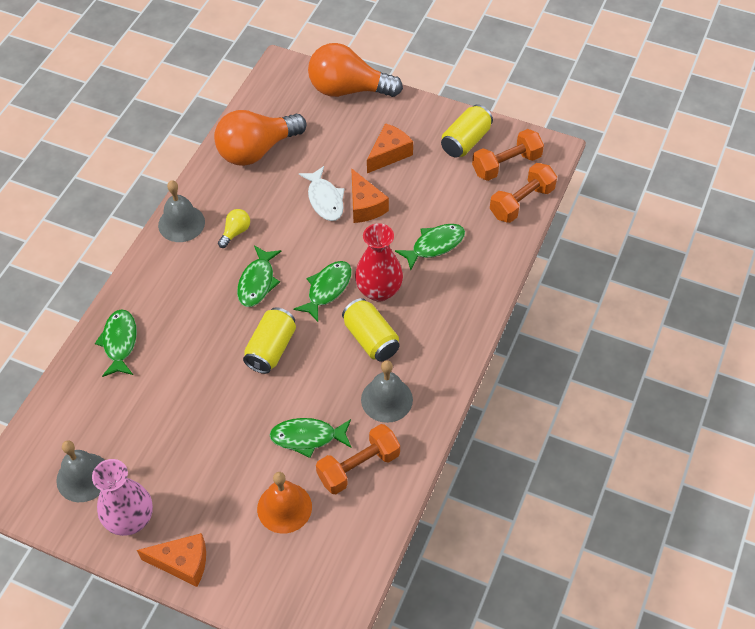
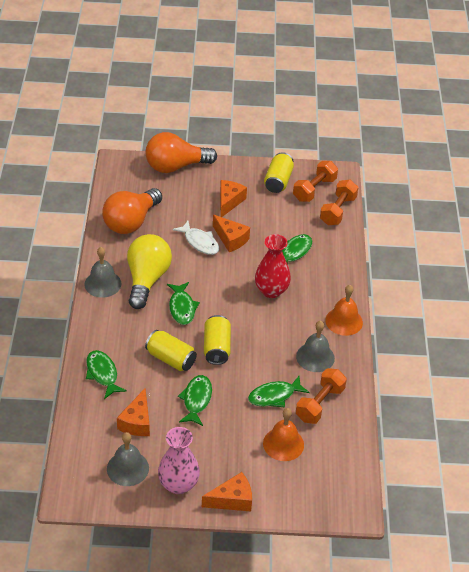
camera: 25 degrees left, 10 degrees down
yellow light bulb [218,209,250,248] -> yellow light bulb [127,234,172,309], size x2.35
green fish [293,261,352,322] -> green fish moved to [178,375,212,426]
yellow can [342,298,400,362] -> yellow can moved to [145,330,197,371]
none -> orange cheese [117,388,150,436]
none -> orange bell [325,285,363,336]

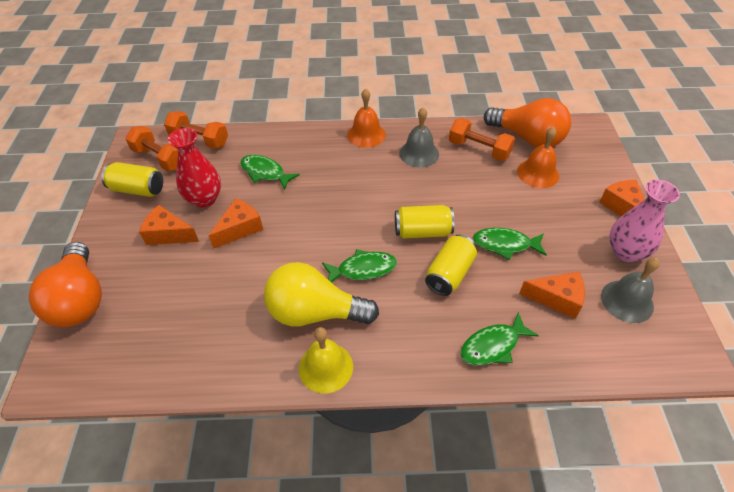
camera: 90 degrees left, 5 degrees up
grey bell [84,247,122,298] -> yellow bell [299,327,353,393]
orange light bulb [102,188,162,234] -> orange light bulb moved to [484,98,571,147]
white fish [172,221,219,255] -> none
green fish [248,376,309,407] -> none
red vase [255,234,291,298] -> red vase moved to [168,128,221,208]

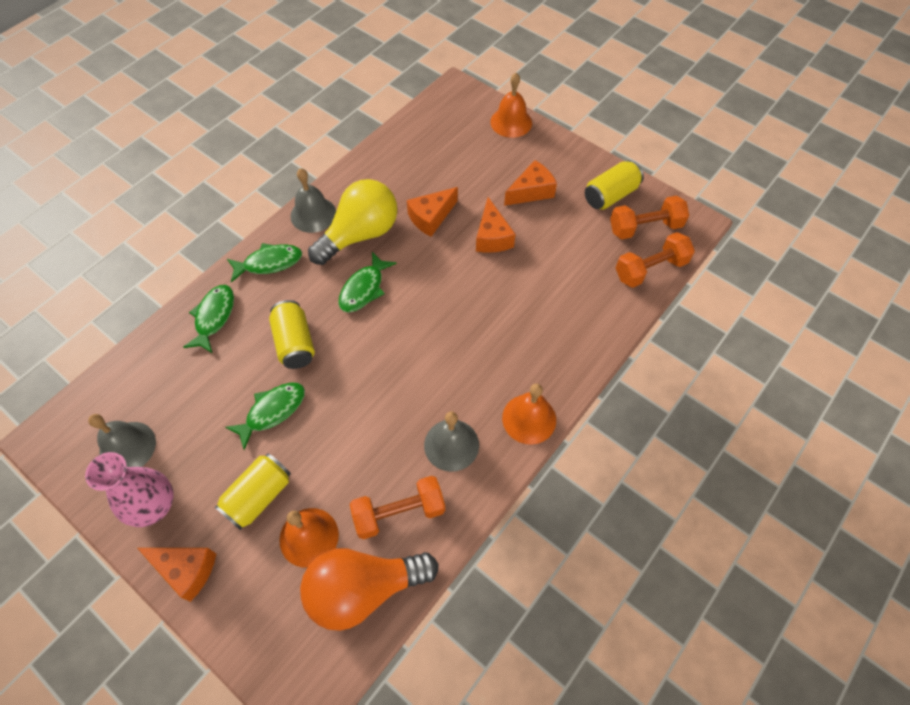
camera: 130 degrees right, 10 degrees up
orange light bulb [29,242,102,327] -> orange bell [490,73,532,138]
red vase [168,128,221,208] -> none
green fish [240,155,300,190] -> green fish moved to [227,243,302,282]
yellow bell [299,327,353,393] -> grey bell [290,168,336,233]
yellow can [395,205,455,239] -> yellow can moved to [214,453,291,530]
orange cheese [519,272,585,319] -> orange cheese moved to [407,187,458,237]

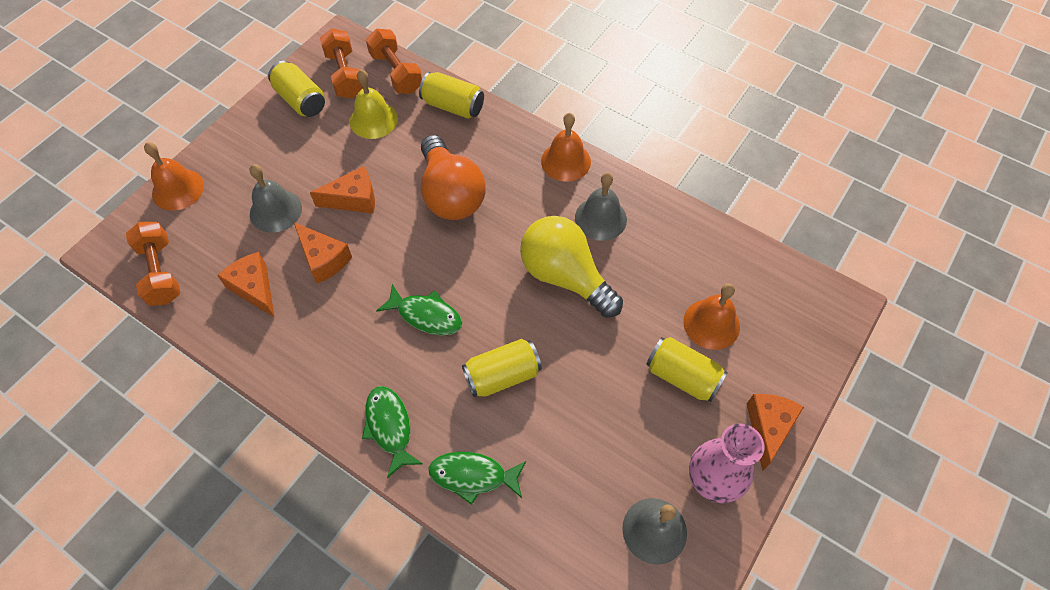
camera: 95 degrees left, 0 degrees up
green fish [225,382,305,450] -> none
grey bell [290,168,336,233] -> grey bell moved to [249,164,302,233]
orange light bulb [300,548,439,631] -> orange light bulb moved to [421,135,485,220]
yellow light bulb [308,179,397,265] -> yellow light bulb moved to [520,216,623,318]
orange dumbbell [350,476,445,539] -> orange dumbbell moved to [126,222,181,306]
orange cheese [504,160,557,206] -> orange cheese moved to [218,252,275,318]
none -> yellow bell [350,70,398,139]
none -> yellow can [419,72,484,119]

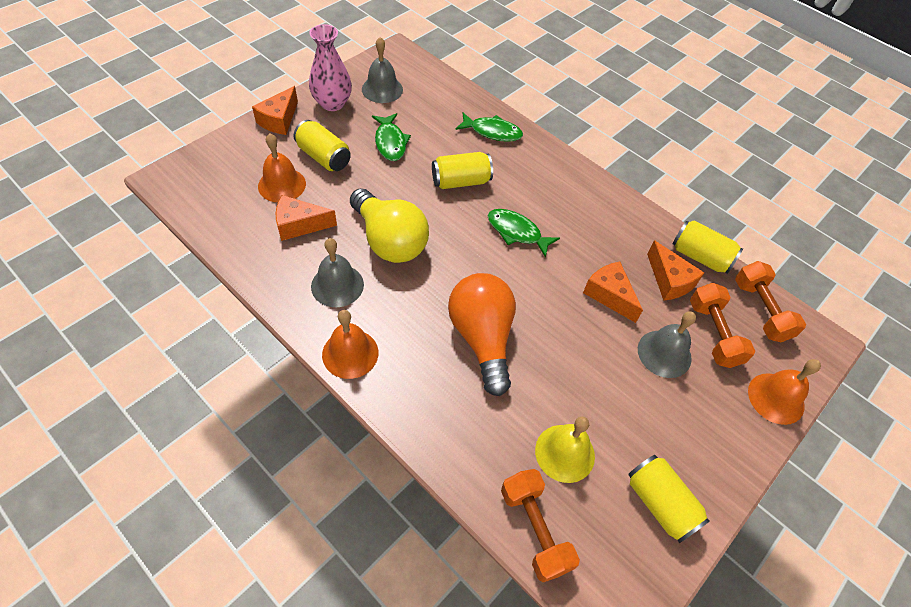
camera: 175 degrees left, 5 degrees down
orange cheese [310,166,375,213] -> orange cheese moved to [276,195,337,241]
orange dumbbell [320,28,363,98] -> orange dumbbell moved to [690,283,755,368]
green fish [362,386,423,478] -> green fish moved to [372,113,411,161]
yellow can [419,72,484,119] -> yellow can moved to [672,221,743,274]

